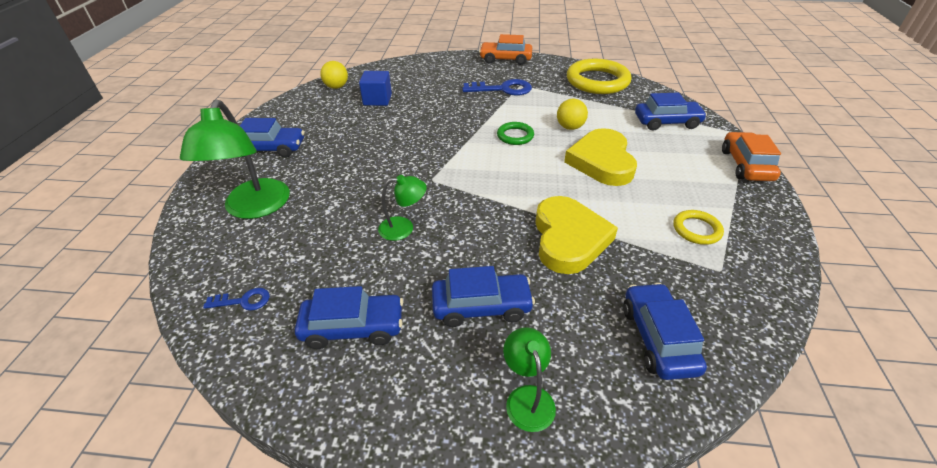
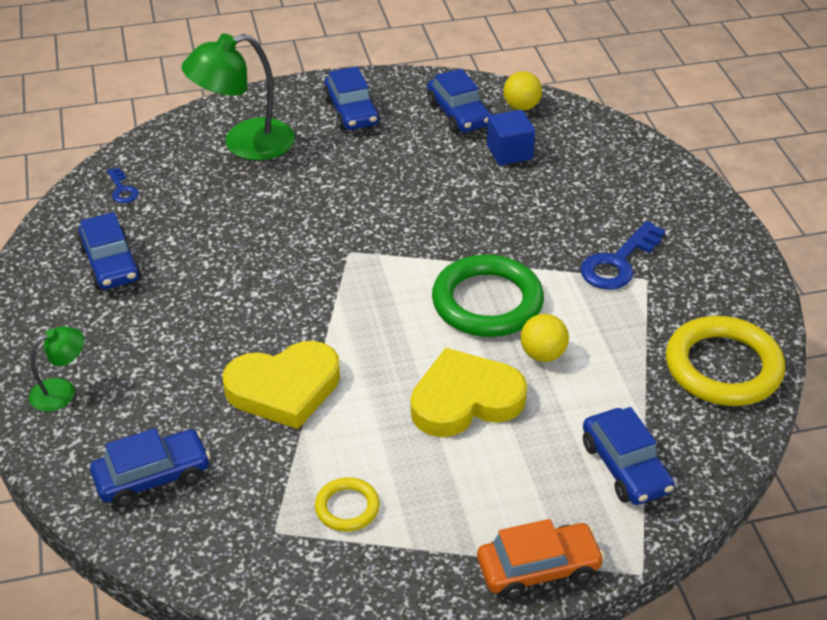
camera: 70 degrees right, 0 degrees up
green lamp [378,175,427,241] -> none
blue car [432,266,535,327] -> blue car moved to [427,69,491,133]
blue key [462,79,532,96] -> blue key turned 60 degrees clockwise [580,221,665,290]
orange car [479,34,532,65] -> none
green ring [497,122,534,145] -> green ring [432,254,544,337], size x2.01

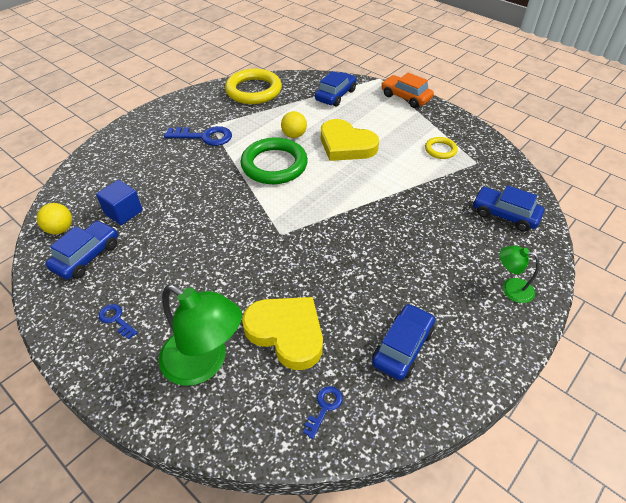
camera: 125 degrees left, 5 degrees up
yellow heart [223,341,340,429] -> yellow heart moved to [242,297,323,370]
blue car [323,67,380,130] -> blue key [99,304,138,339]

